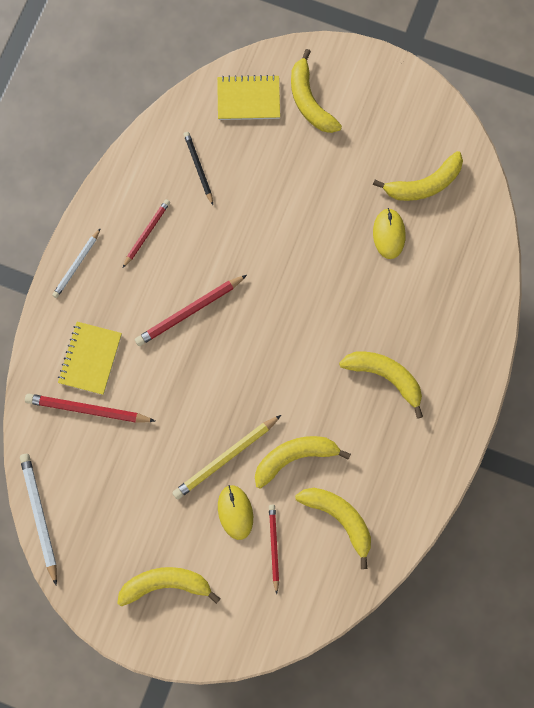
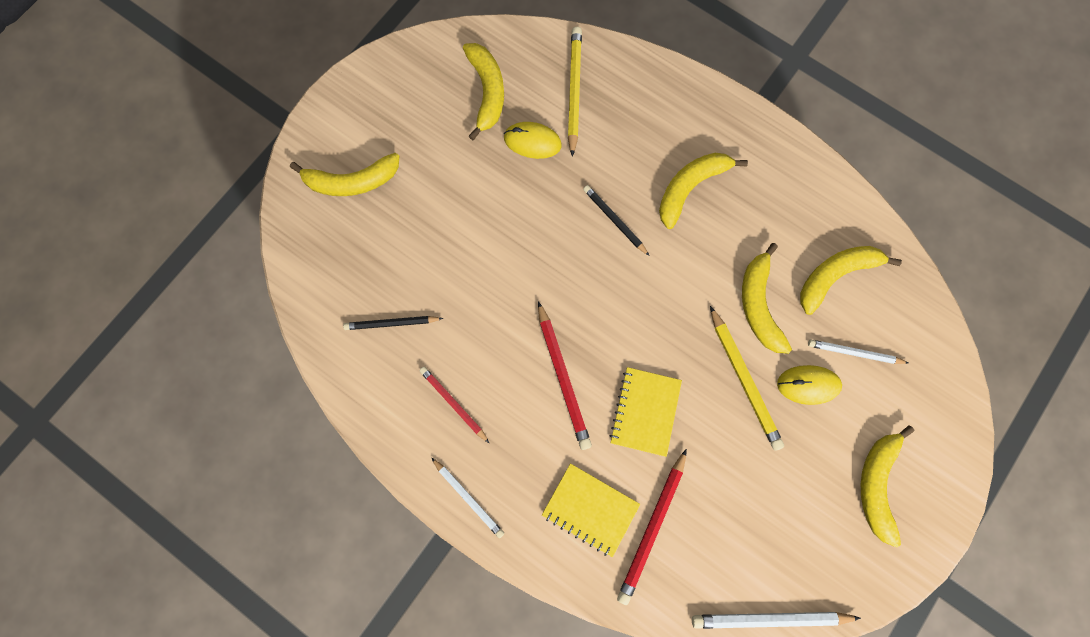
camera: 75 degrees left, 0 degrees up
yellow notebook [217,75,280,120] -> yellow notebook moved to [610,367,682,457]
red pencil [269,505,279,594] -> white pencil [808,339,908,364]
none -> yellow pencil [568,27,582,157]
none -> black pencil [583,185,649,256]

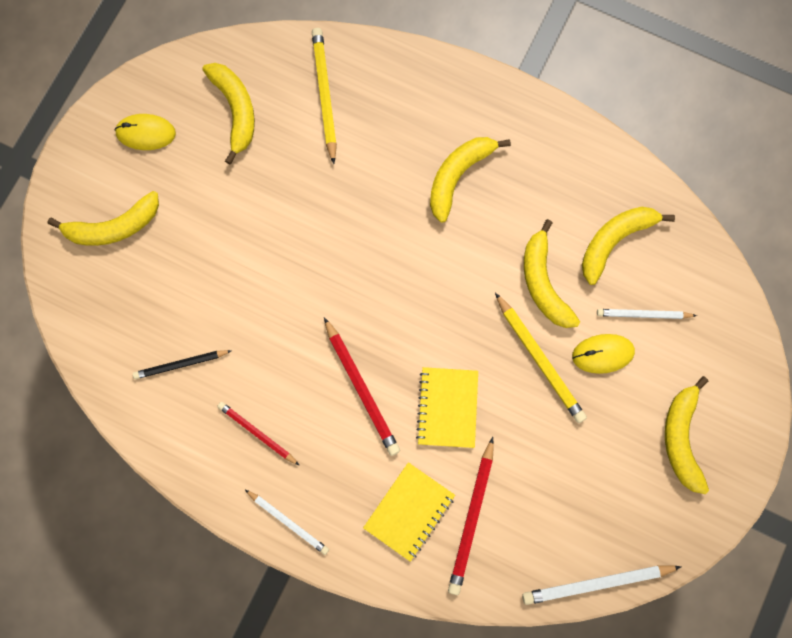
camera: 10 degrees left, 0 degrees up
yellow mouse [504,122,562,159] -> yellow mouse moved to [115,114,176,150]
yellow notebook [542,463,640,557] -> yellow notebook turned 75 degrees counterclockwise [363,462,455,562]
black pencil [583,185,649,256] -> none

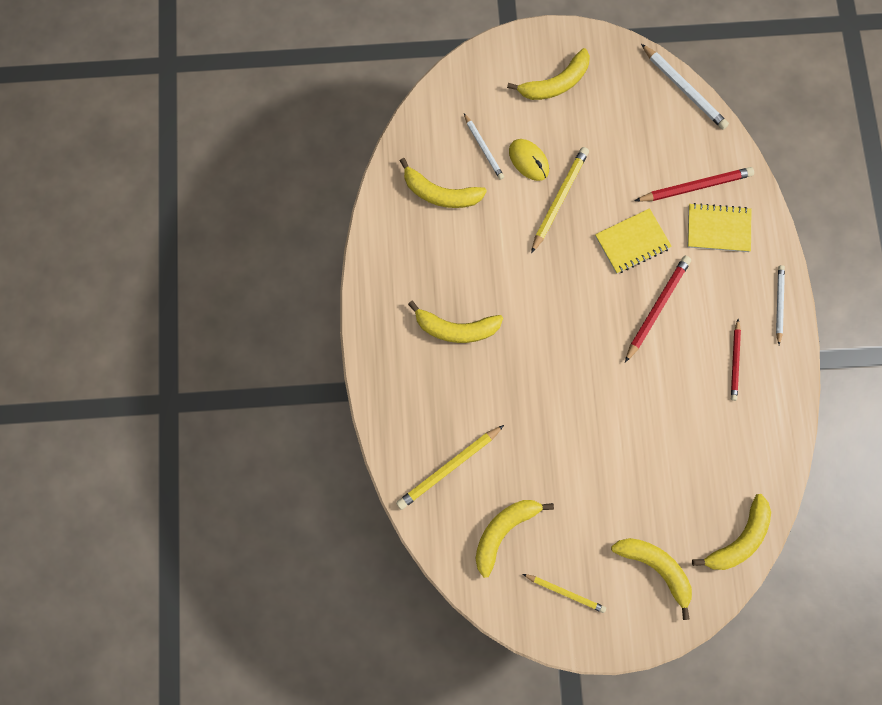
camera: 120 degrees left, 0 degrees up
yellow mouse [115,114,176,150] -> yellow pencil [523,574,606,613]
black pencil [133,350,232,379] -> none
yellow banana [524,219,580,328] -> yellow banana moved to [692,494,771,570]

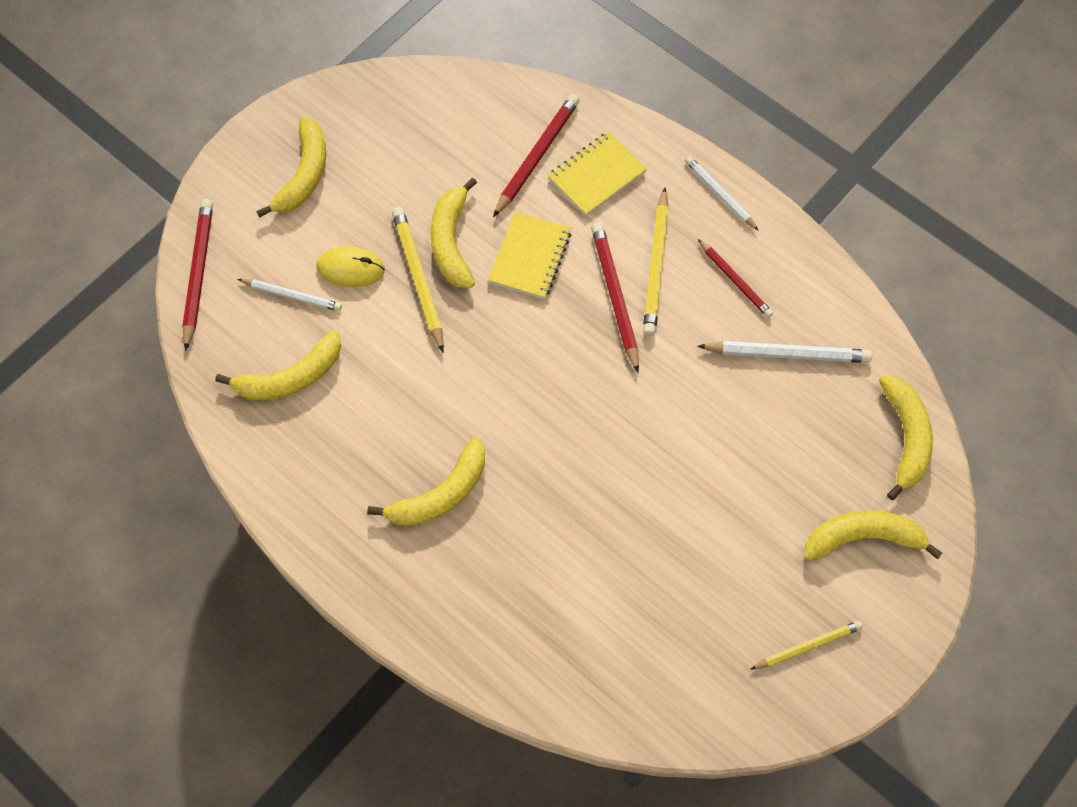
camera: 45 degrees left, 10 degrees down
yellow pencil [396,425,504,510] -> yellow pencil moved to [643,188,669,336]
yellow banana [475,500,554,578] -> yellow banana moved to [430,178,477,288]
white pencil [641,44,729,130] -> white pencil moved to [697,341,872,363]
none -> red pencil [182,199,213,351]

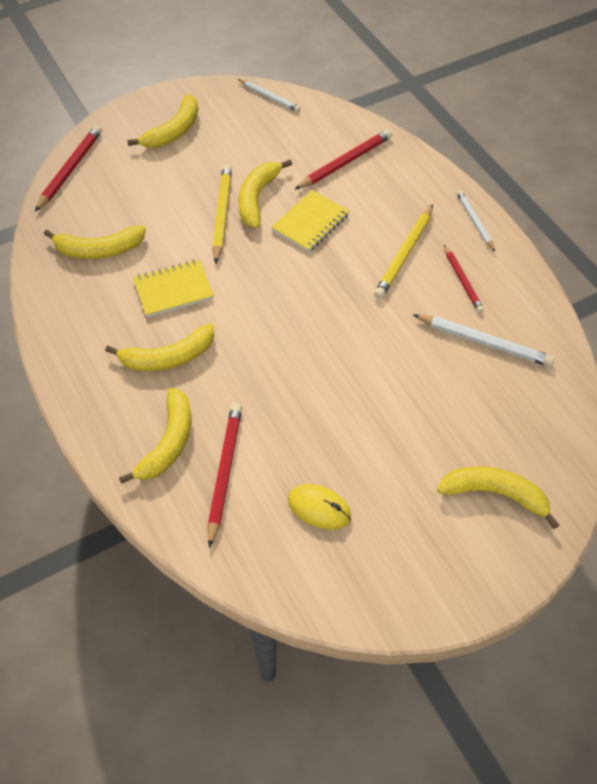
camera: 20 degrees right, 10 degrees down
white pencil [238,279,342,311] -> white pencil moved to [238,79,300,112]
yellow mouse [316,246,385,287] -> yellow mouse moved to [288,484,351,530]
yellow notebook [548,131,647,216] -> yellow notebook moved to [133,260,214,317]
red pencil [591,223,639,373] -> red pencil moved to [208,403,242,548]
yellow pencil [750,621,863,670] -> none
yellow banana [879,375,933,500] -> yellow banana moved to [119,388,191,484]

